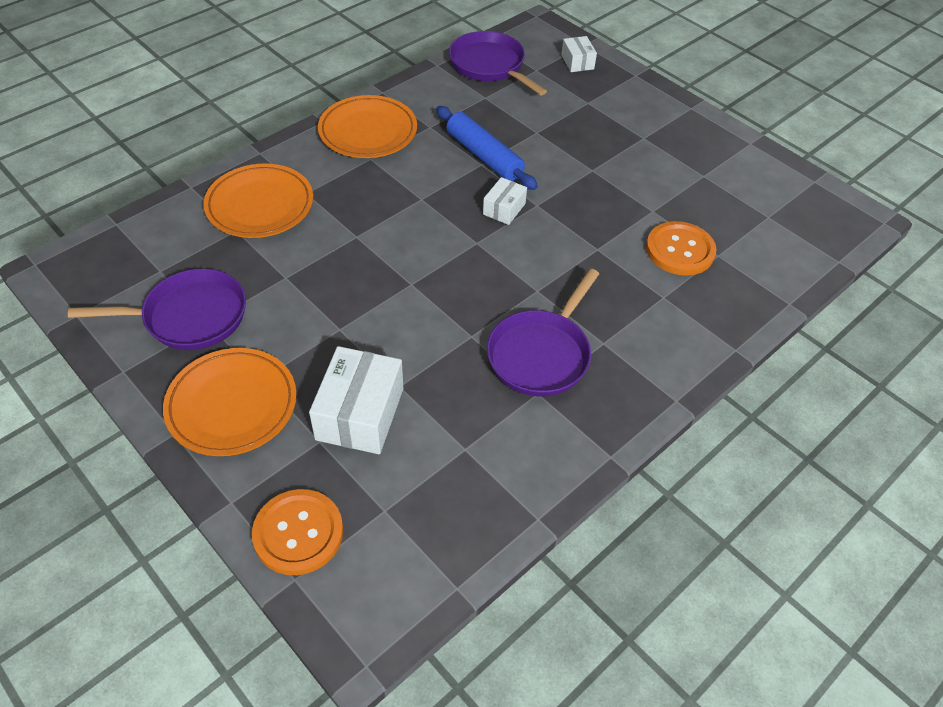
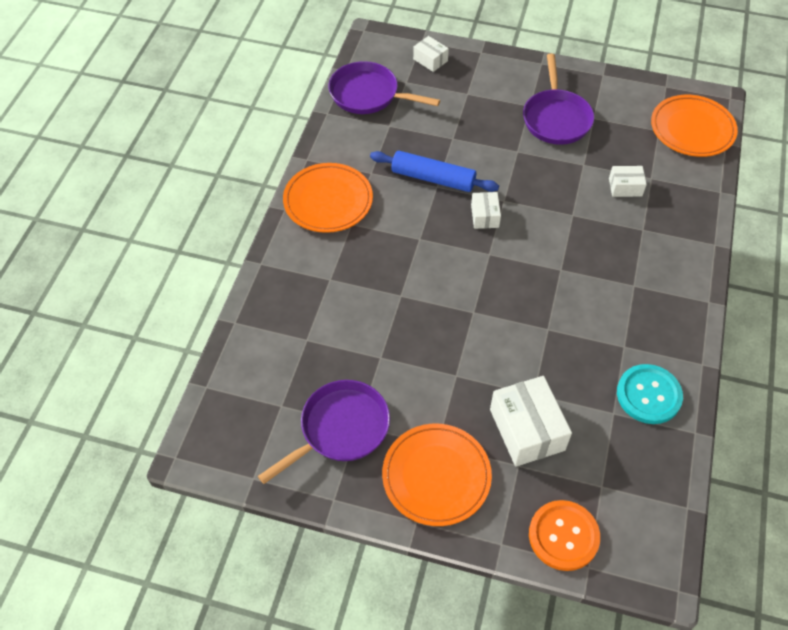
camera: 30 degrees left, 5 degrees up
orange plate [203,164,313,238] -> orange plate moved to [651,95,738,157]
purple pan [487,269,599,397] -> purple pan moved to [523,53,594,145]
orange button [646,221,716,275] -> white box [609,166,647,197]
none -> turquoise button [617,364,683,424]

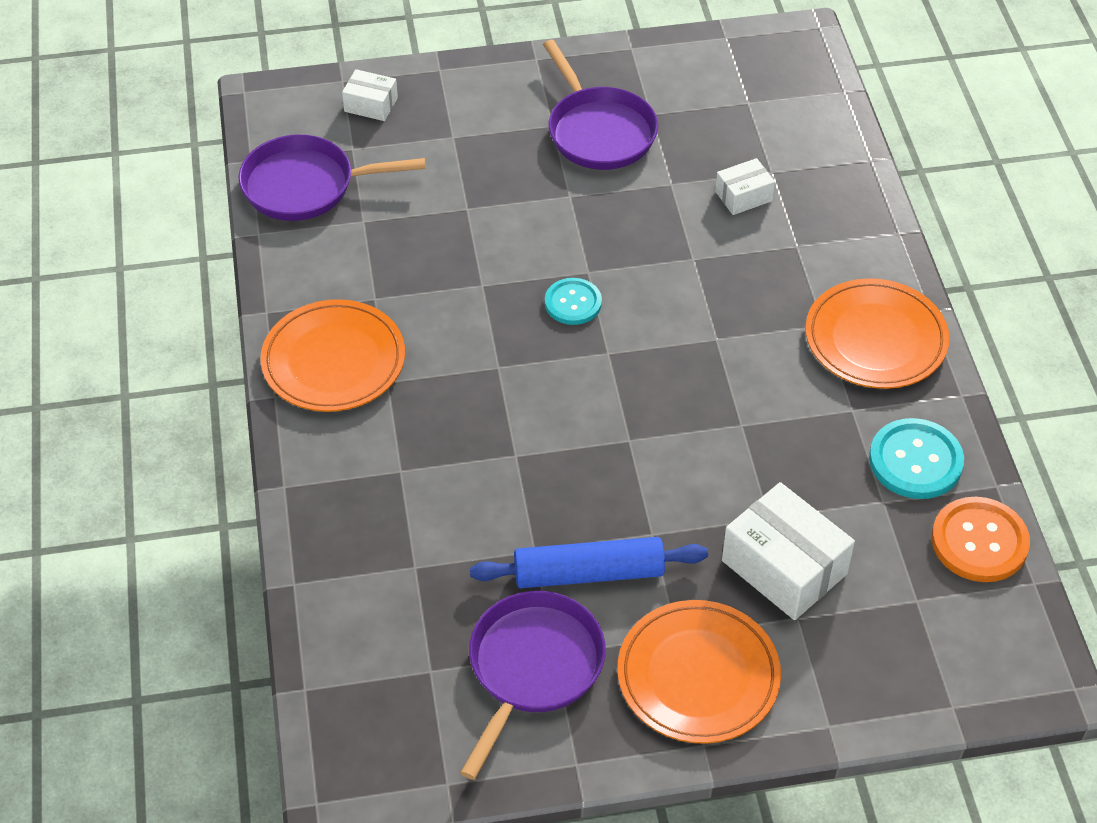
camera: 25 degrees left, 5 degrees down
blue rolling pin [370,151,499,192] -> blue rolling pin moved to [470,537,708,588]
white box [471,192,501,229] -> turquoise button [545,278,602,325]
orange button [529,500,600,571] -> orange button moved to [931,497,1030,582]
orange plate [651,95,738,157] -> orange plate moved to [805,278,950,389]

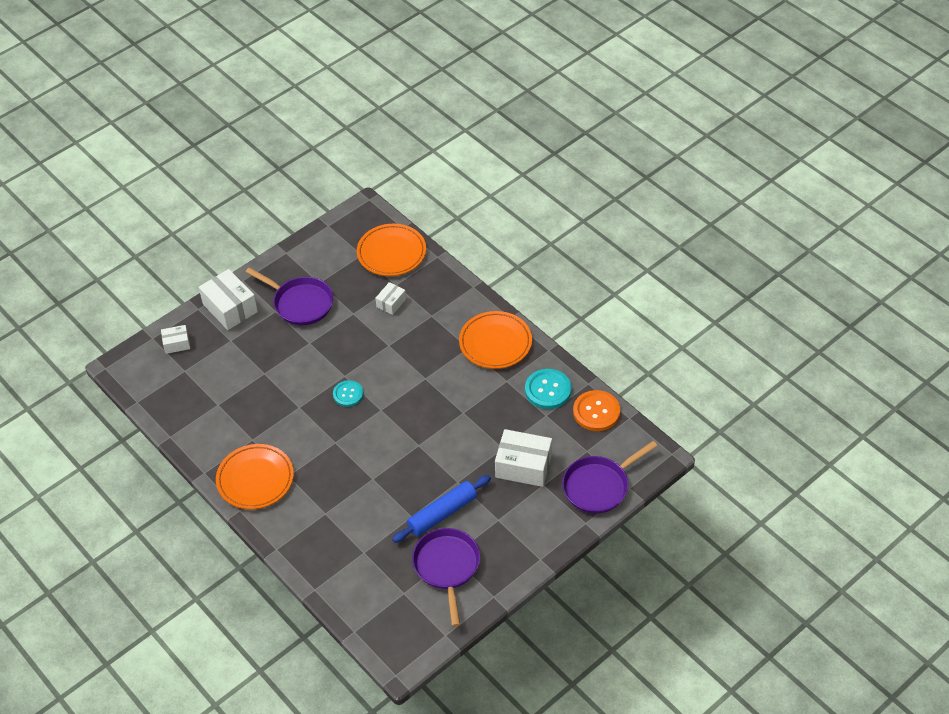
camera: 30 degrees left, 0 degrees up
purple pan [238,135,426,221] -> purple pan moved to [562,441,657,514]
orange plate [617,600,781,744] -> orange plate moved to [357,224,426,276]
none -> white box [199,269,258,330]

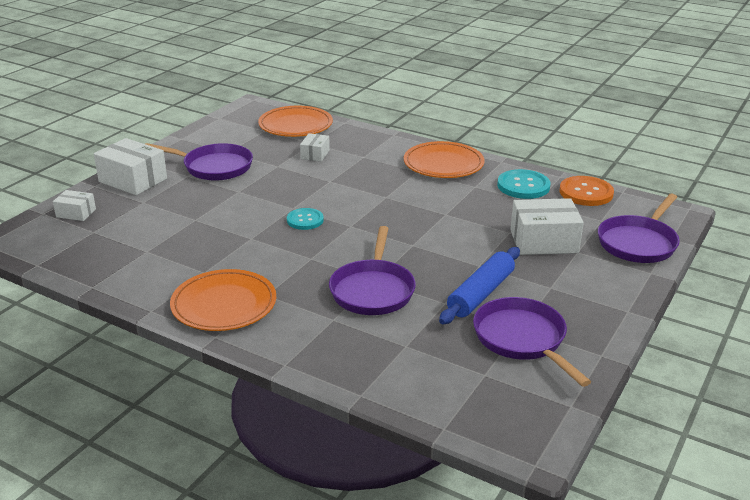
camera: 20 degrees left, 20 degrees down
white box [161,325,190,354] -> white box turned 45 degrees clockwise [53,190,96,221]
none -> purple pan [329,226,416,315]

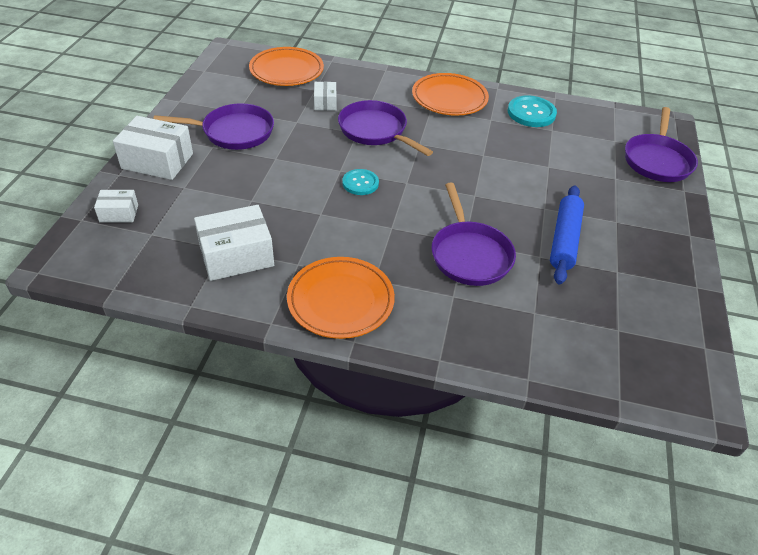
camera: 20 degrees left, 15 degrees up
purple pan [473,297,591,387] -> purple pan moved to [338,100,433,156]
white box [510,198,584,255] -> white box moved to [194,205,274,281]
orange button [560,176,614,206] -> none

